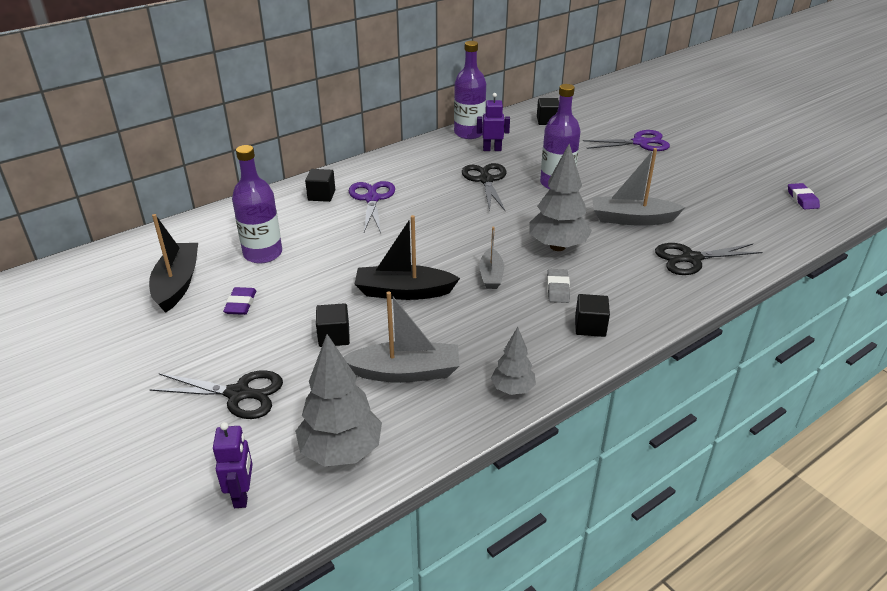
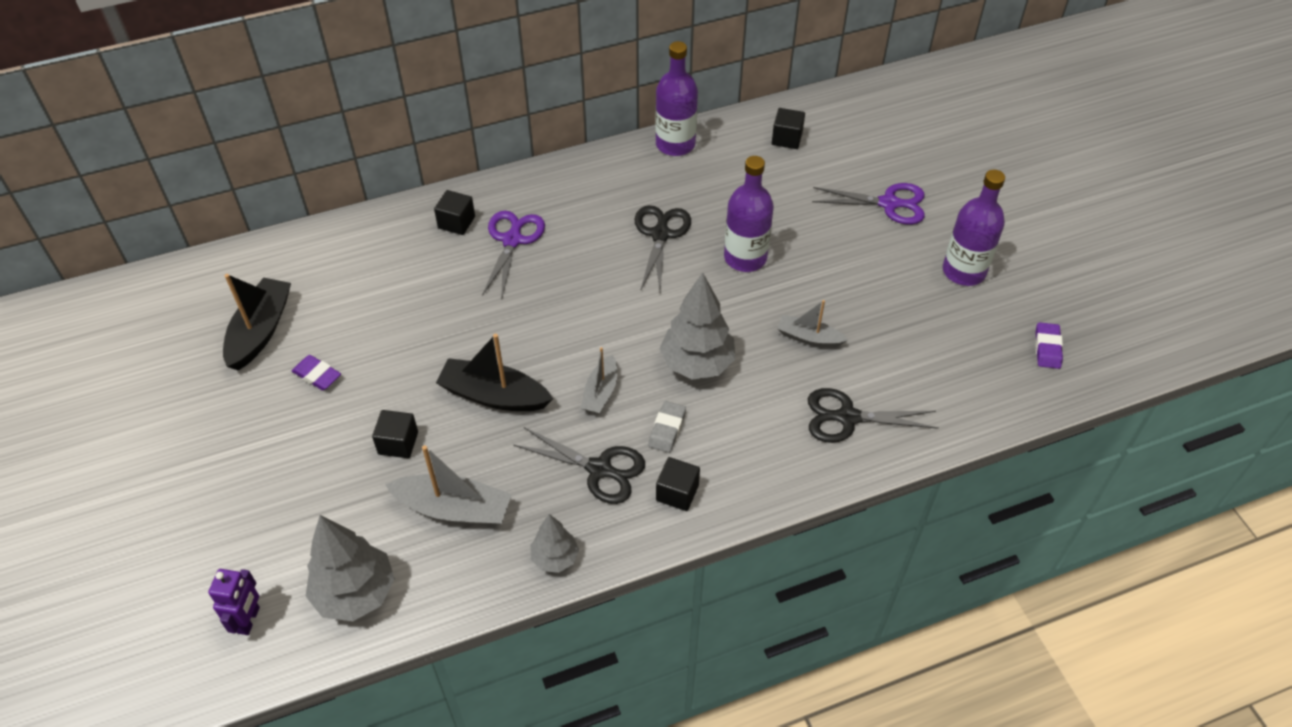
camera: 15 degrees right, 15 degrees up
black scissors [149,370,283,419] -> black scissors moved to [514,427,645,504]
purple eraser [223,287,256,315] -> purple eraser turned 75 degrees counterclockwise [292,355,341,390]
purple bottle [232,145,282,264] -> purple bottle moved to [943,169,1005,286]
purple robot [477,93,510,151] -> none
grey boat [592,148,685,226] -> grey boat [777,300,848,347], size x0.61

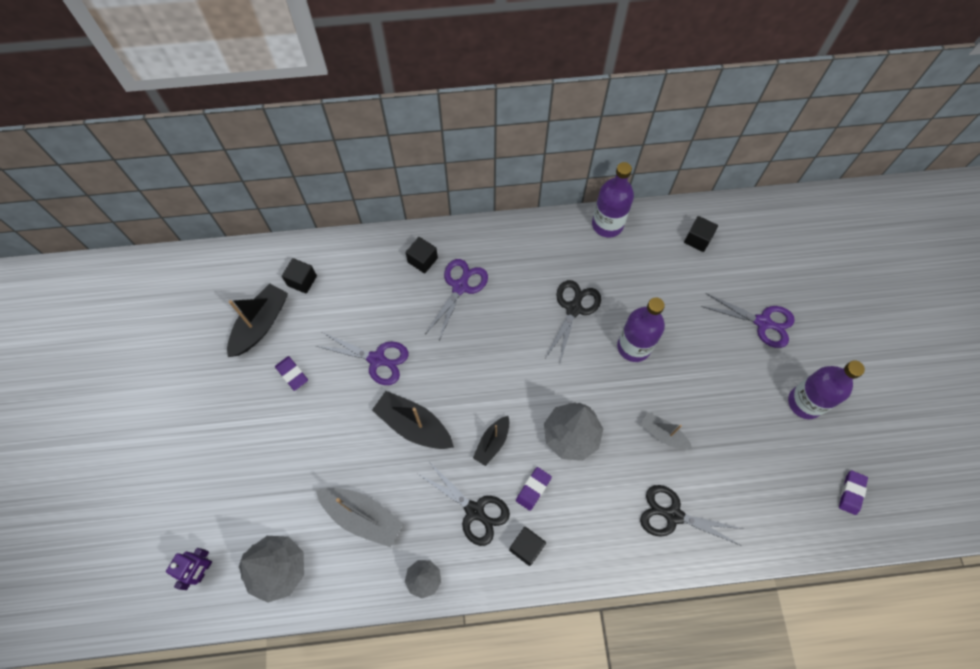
camera: 15 degrees right, 15 degrees up
black cube [372,410,418,458] -> black cube moved to [282,258,317,294]
grey boat [581,347,617,414] -> black boat [473,416,510,466]
grey eraser [648,401,686,453] -> purple eraser [516,467,552,511]
none -> purple scissors [316,332,409,385]

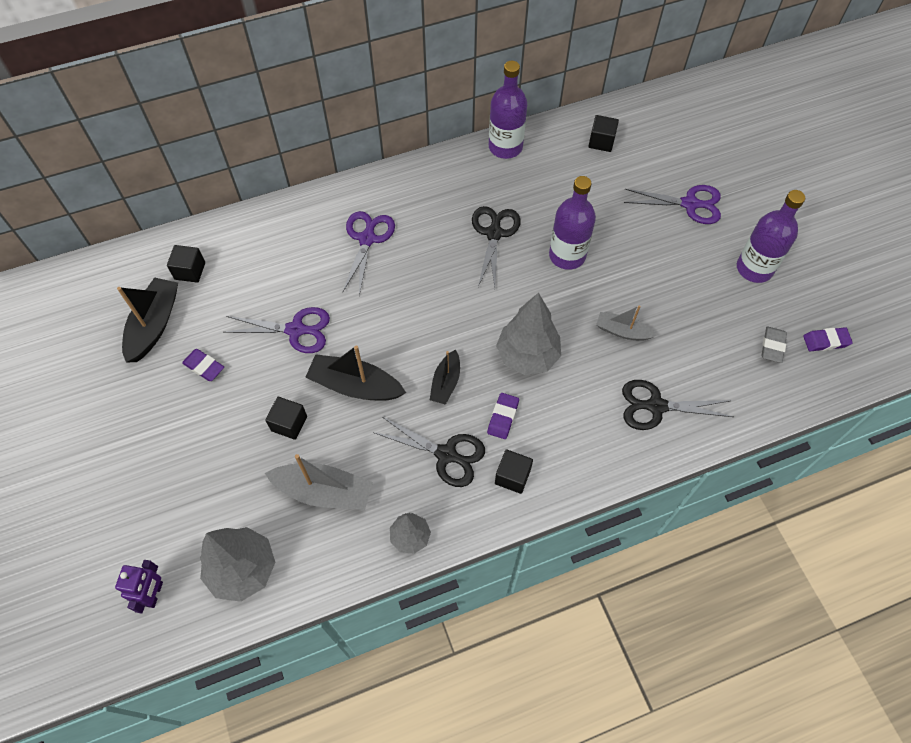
camera: 15 degrees left, 5 degrees down
black cube [405,237,438,273] -> black cube moved to [265,397,307,440]
purple eraser [839,470,868,515] -> purple eraser turned 75 degrees clockwise [803,327,853,351]
none -> grey eraser [761,327,787,363]

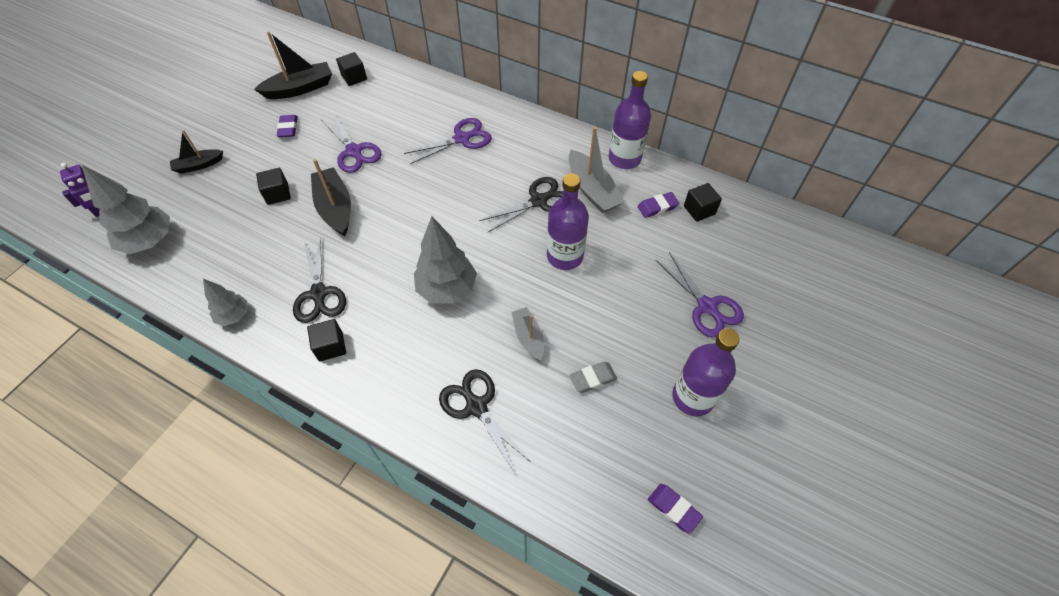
camera: 50 degrees right, 5 degrees down
grey boat [265,454,373,510] -> grey boat moved to [569,127,625,213]
black boat [430,349,460,405] -> black boat moved to [170,130,223,174]
purple eraser [487,393,519,439] -> purple eraser moved to [638,192,679,218]
grey eraser [761,327,787,363] -> grey eraser moved to [570,362,617,393]

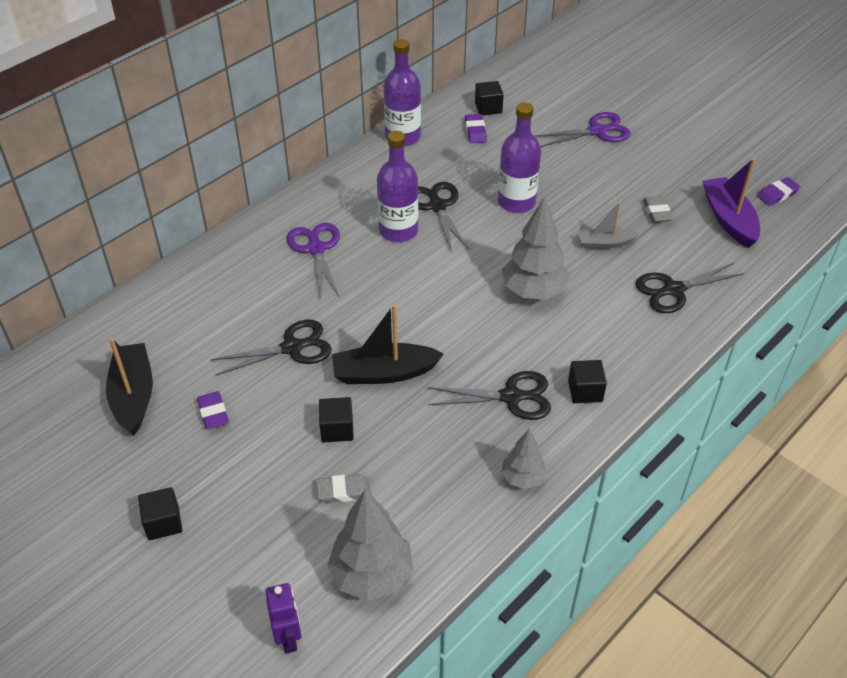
camera: 75 degrees left, 10 degrees down
black boat [170,130,223,174] -> none
purple eraser [277,115,298,137] -> purple eraser turned 60 degrees clockwise [197,391,229,429]
purple scissors [322,114,382,173] -> black scissors [211,320,332,376]
black cube [336,52,367,86] -> black cube moved to [138,487,182,540]
grey boat [569,127,625,213] -> none
purple bottle [672,328,740,416] -> purple bottle moved to [377,131,418,242]
none -> grey eraser [316,474,371,503]
none -> purple boat [702,158,760,248]

